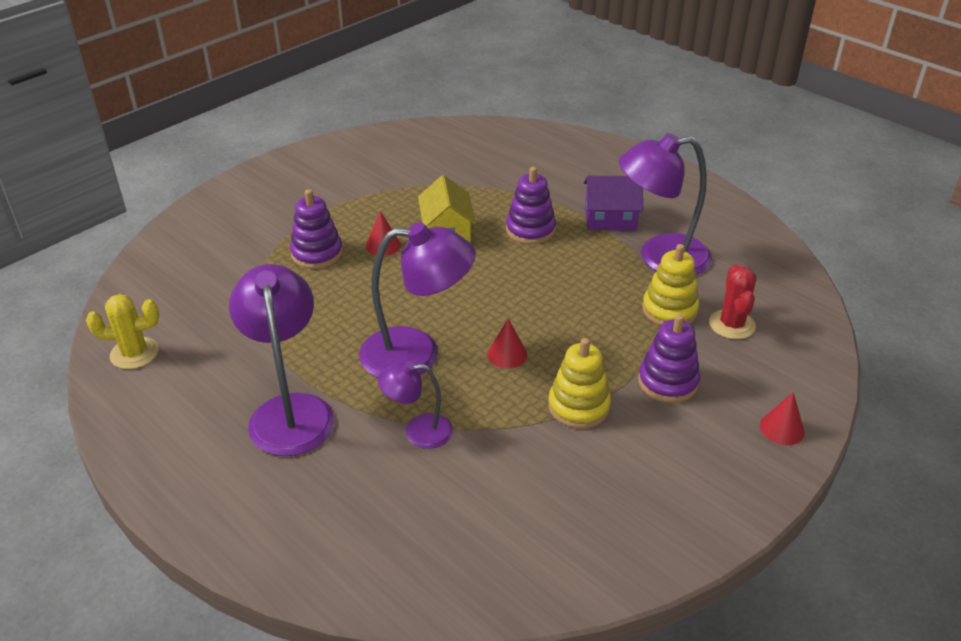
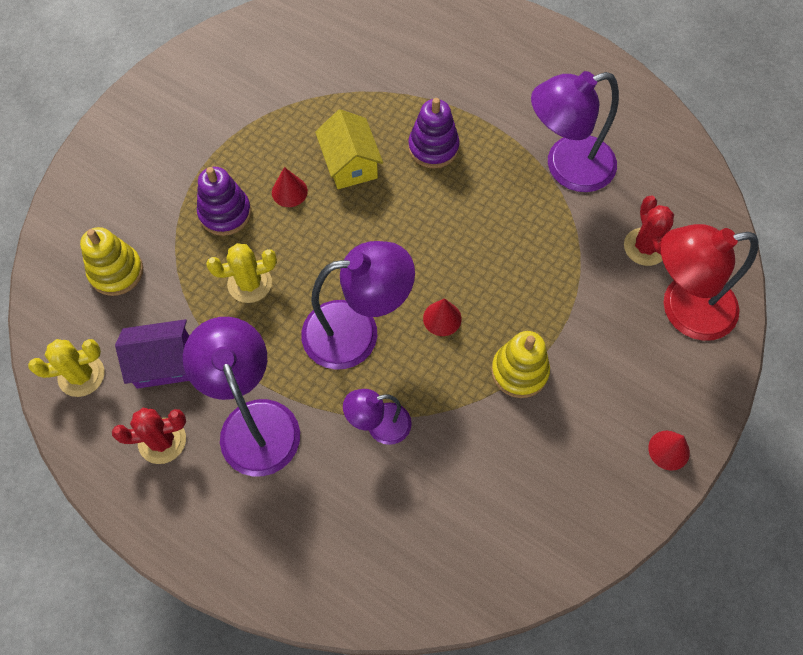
camera: 10 degrees left, 25 degrees up
purple house [584,176,643,231] -> purple house moved to [115,319,189,389]
purple stacking toy [638,314,700,403] -> none
yellow stacking toy [642,244,699,326] -> yellow stacking toy moved to [80,227,143,296]
red cone [760,392,805,445] -> red cone moved to [648,431,690,471]
none -> red cactus [112,408,186,464]
none -> yellow cactus [206,243,277,303]
none -> red lamp [661,224,758,341]

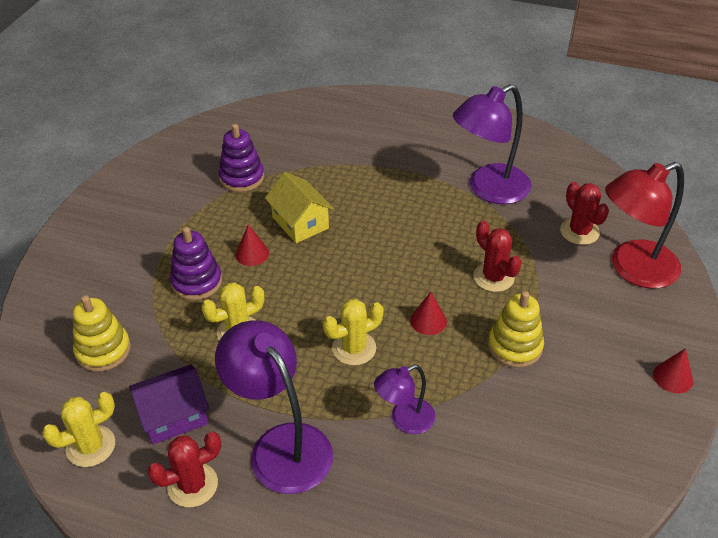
camera: 15 degrees left, 20 degrees down
purple lamp [301,241,415,370] -> yellow cactus [323,299,383,366]
purple stacking toy [408,98,460,169] -> purple stacking toy moved to [218,124,264,192]
none -> red cactus [473,221,522,292]

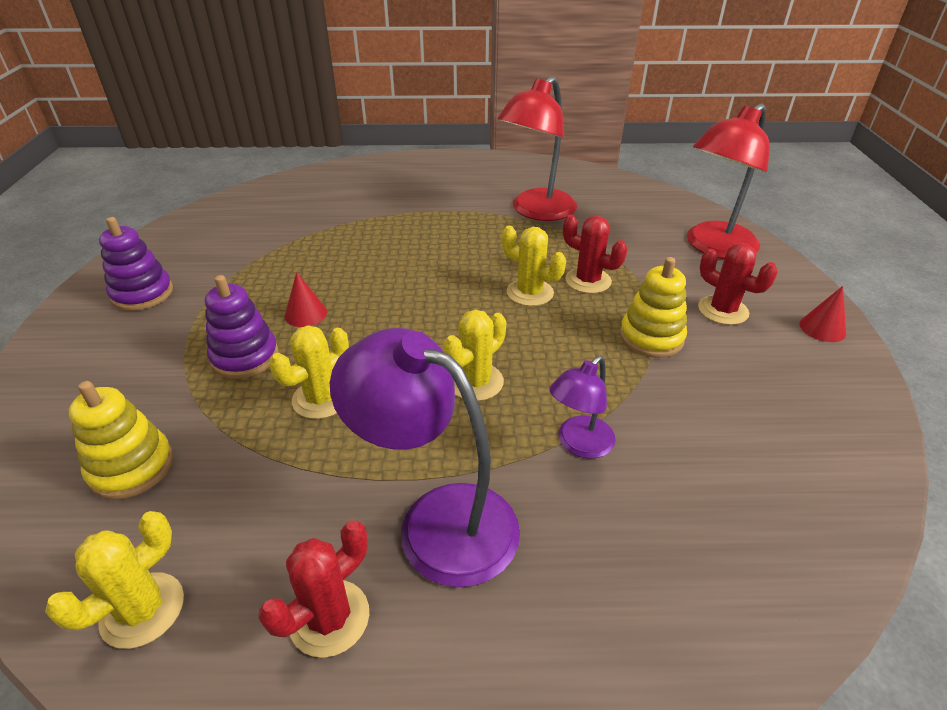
camera: 20 degrees left, 5 degrees down
purple house [129,364,209,445] -> none
purple stacking toy [218,124,264,192] -> purple stacking toy moved to [99,217,173,311]
yellow house [265,172,334,243] -> none
red cone [410,292,447,335] -> none
purple lamp [453,84,531,204] -> red lamp [498,76,577,221]
red cactus [560,182,609,245] -> red cactus moved to [698,243,778,325]
none -> yellow cactus [502,226,566,306]

